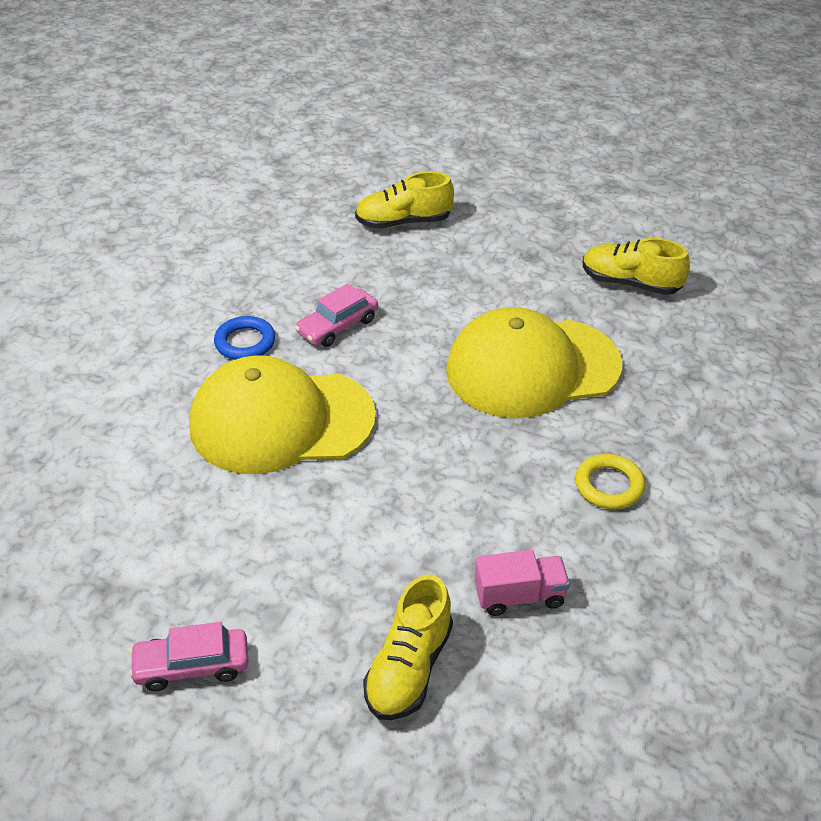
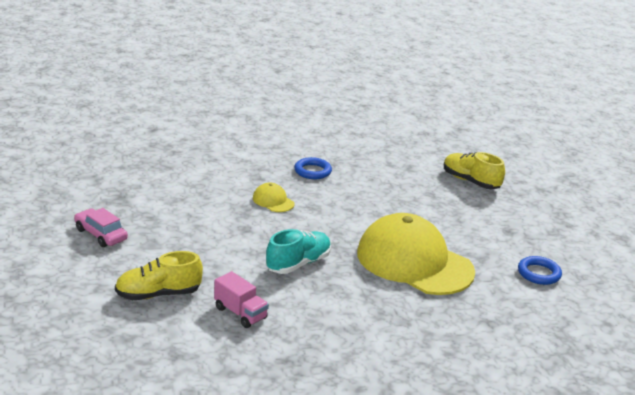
camera: 50 degrees right, 15 degrees down
yellow cap [189,355,376,474] -> yellow cap [253,182,295,212], size x0.41
pink car [295,283,378,347] -> none
yellow ring [575,454,645,509] -> none
yellow shoe [583,238,690,295] -> blue ring [518,256,562,285]
none -> turquoise shoe [266,229,331,274]

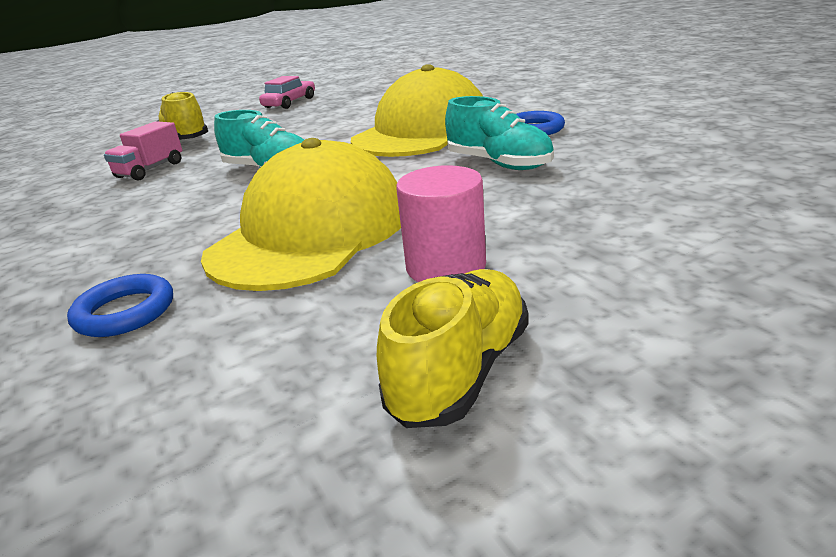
camera: 80 degrees right, 0 degrees up
yellow cap [253,182,295,212] -> yellow cap [351,64,483,157], size x2.45
yellow shoe [444,152,505,189] -> yellow shoe moved to [377,269,529,428]
blue ring [518,256,562,285] -> blue ring moved to [67,274,173,337]
none -> pink cylinder [396,165,486,282]
none -> turquoise shoe [445,96,554,170]

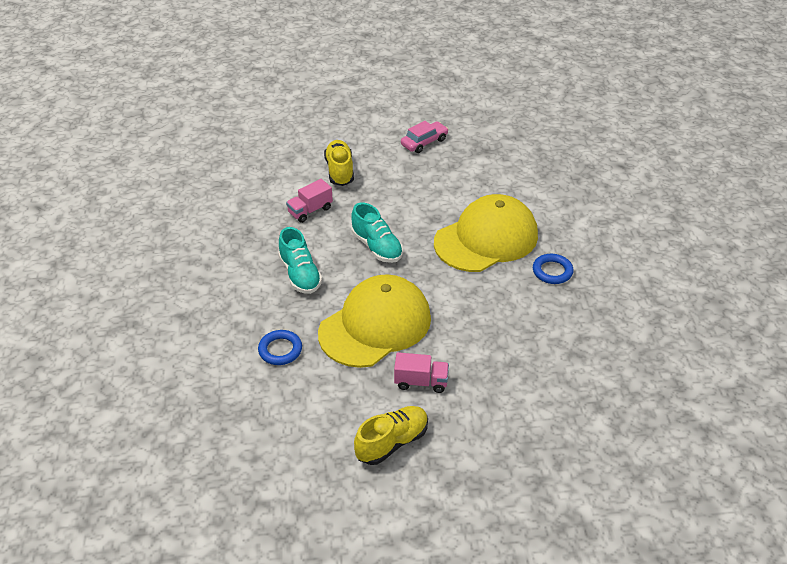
camera: 20 degrees right, 15 degrees up
pink cylinder [396,165,486,282] -> pink truck [394,352,449,393]
turquoise shoe [445,96,554,170] -> turquoise shoe moved to [278,227,322,294]

